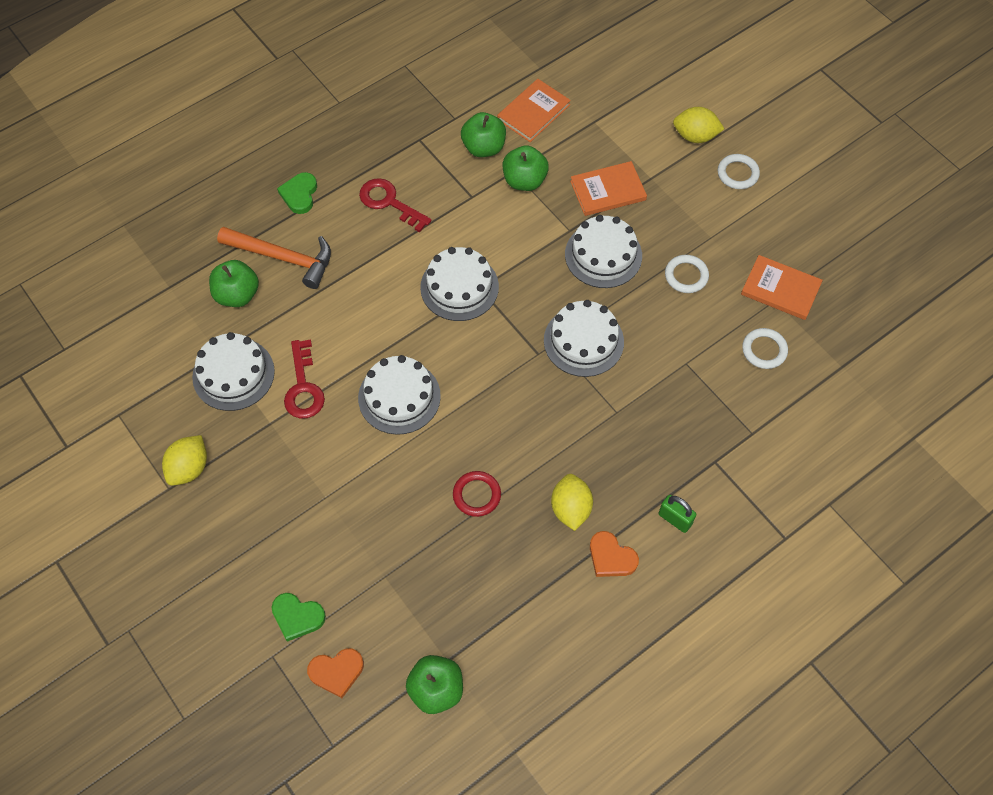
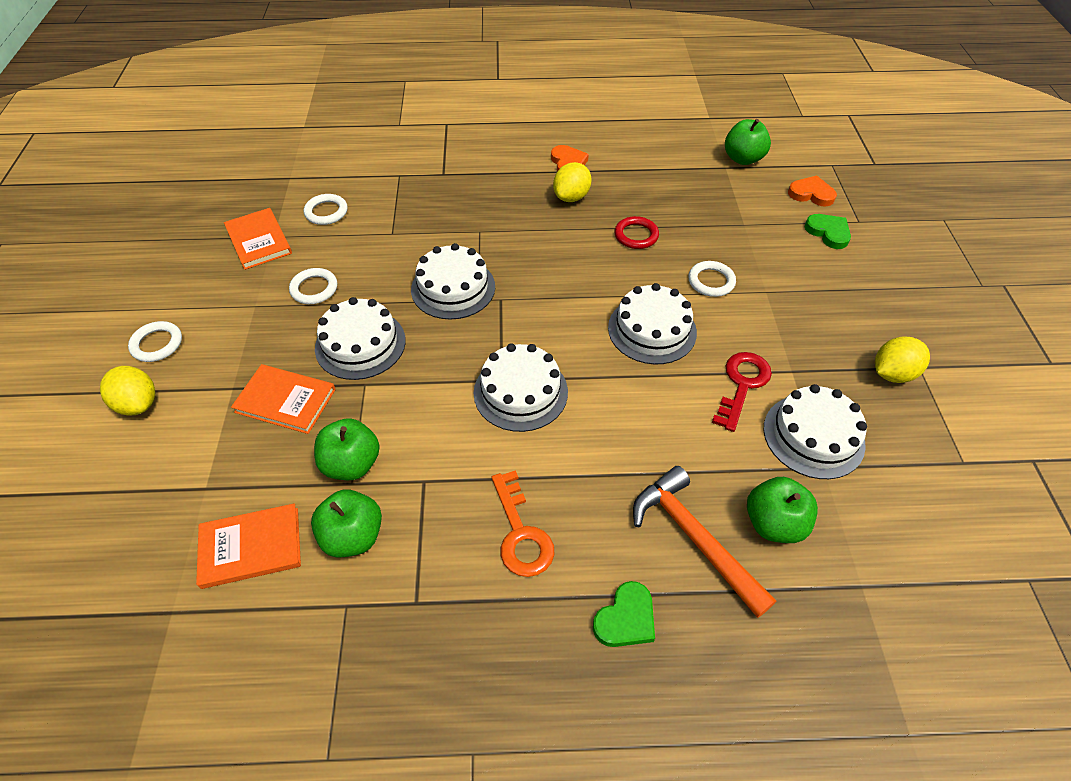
camera: 145 degrees left, 10 degrees down
red key [359,178,432,232] -> orange key [492,470,554,577]
green padlock [658,495,696,533] -> none
none -> white ring [688,261,736,297]

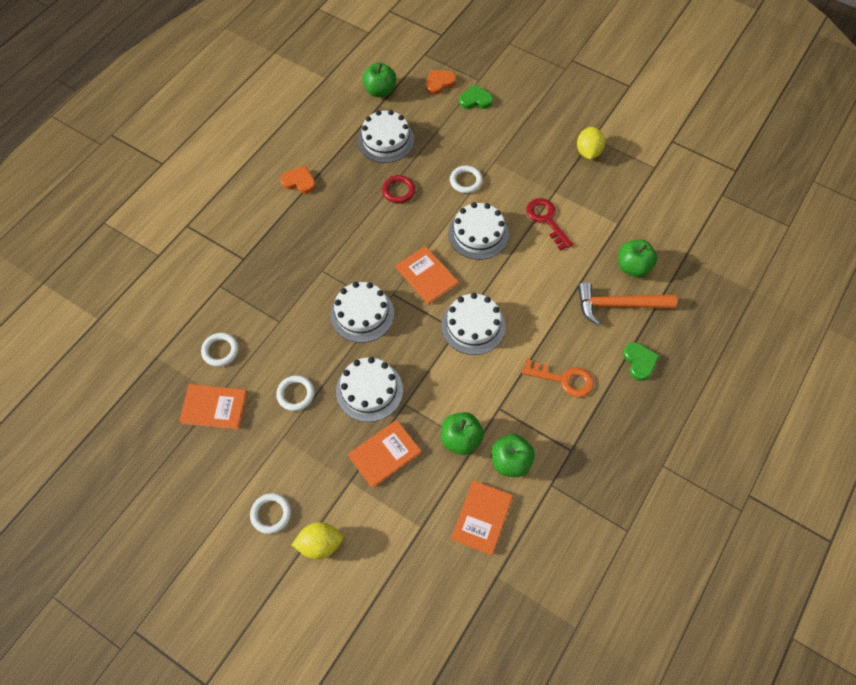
camera: 55 degrees left, 10 degrees up
yellow lemon [553,162,592,202] -> none
white cake [764,384,867,479] -> white cake moved to [358,110,414,163]
none -> orange book [396,246,458,305]

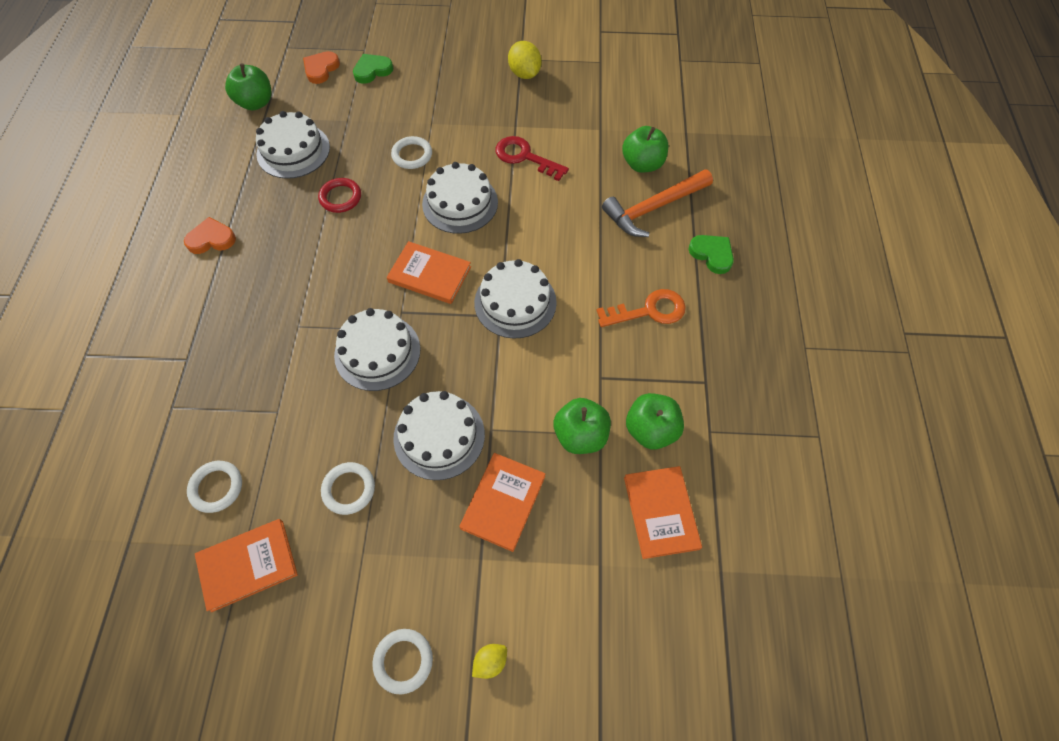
camera: 30 degrees left, 0 degrees up
yellow lemon [292,522,343,559] -> yellow lemon [472,644,507,679], size x0.57

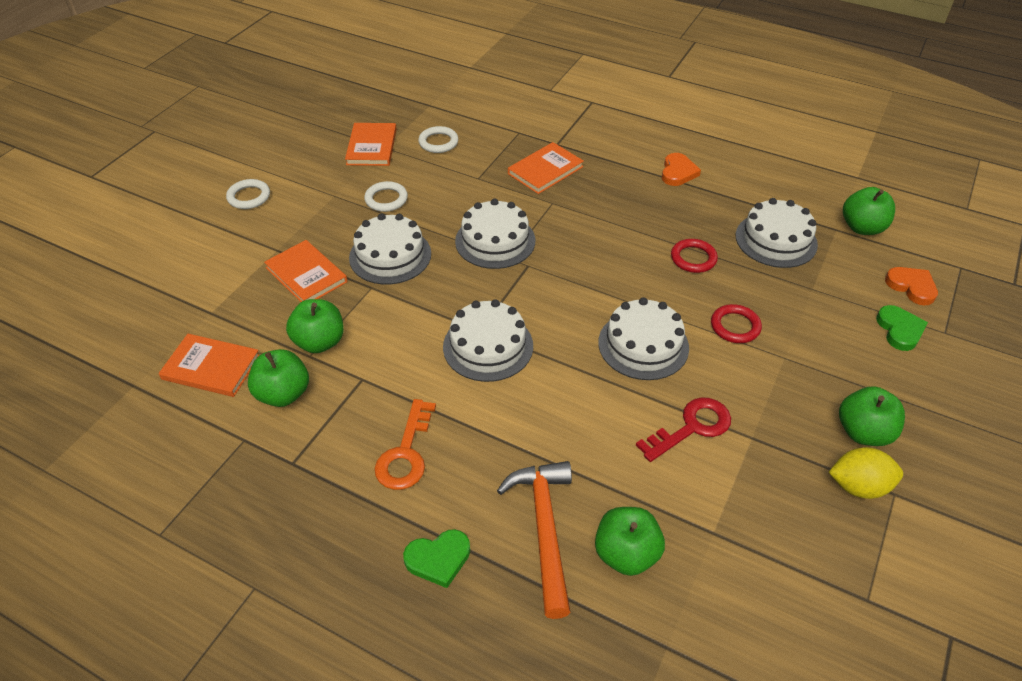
camera: 115 degrees right, 15 degrees down
orange book [387,241,471,304] -> orange book moved to [508,142,584,194]
white ring [391,136,432,169] -> red ring [711,304,762,343]
yellow lemon [472,644,507,679] -> none
none -> green apple [839,386,905,446]

